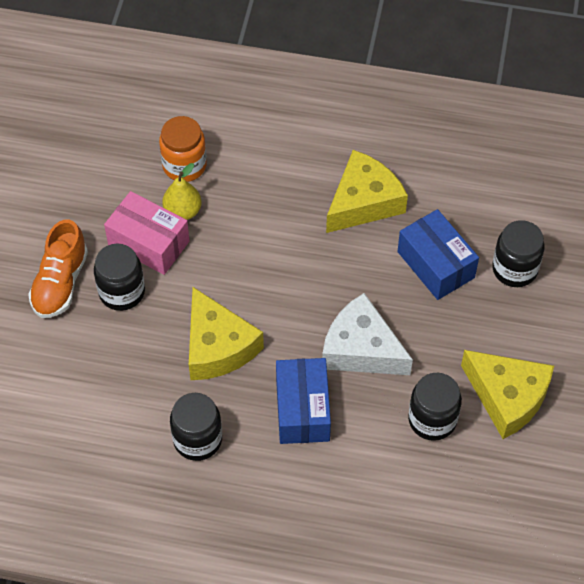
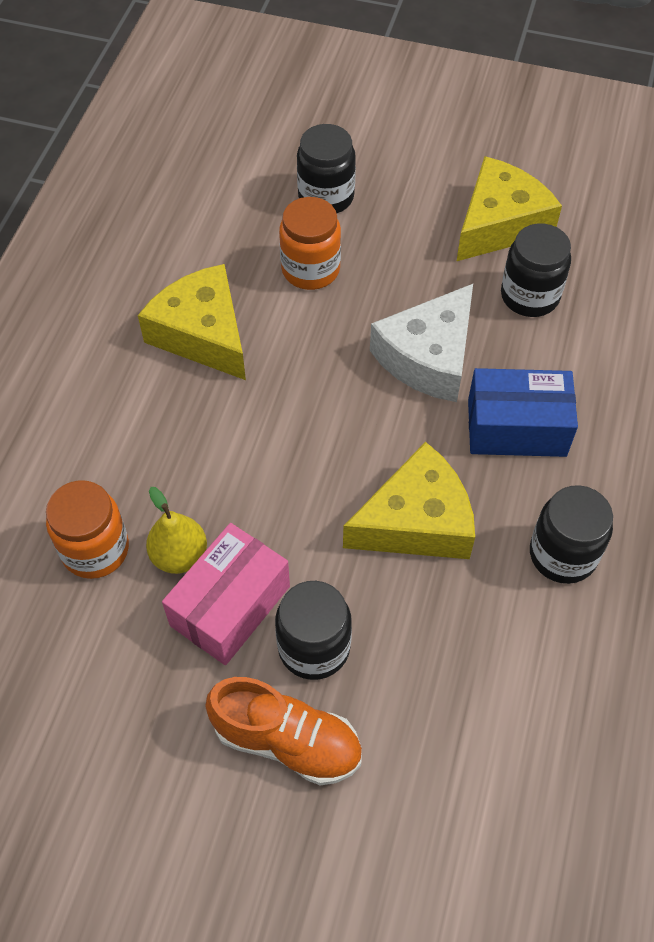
camera: 85 degrees left, 0 degrees up
blue box [397,209,479,300] -> orange jar [279,197,341,290]

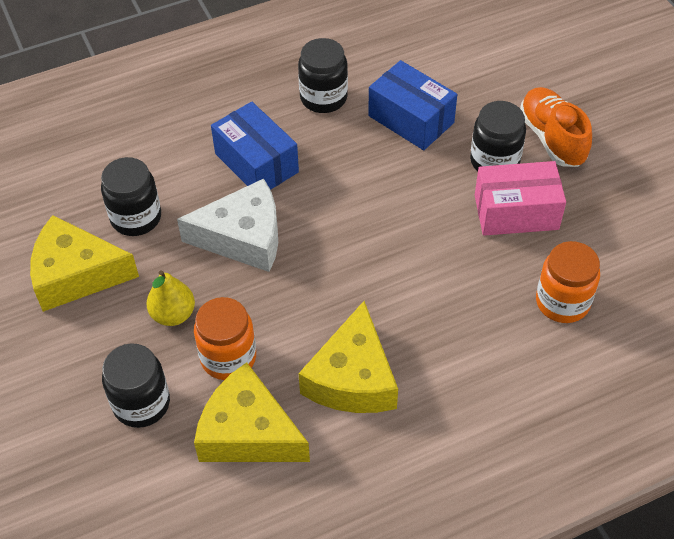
camera: 130 degrees left, 5 degrees down
yellow pear [146,487,207,574] -> yellow pear moved to [146,270,195,326]
yellow cheese [343,442,475,559] -> yellow cheese moved to [194,362,310,462]
none -> blue box [368,60,457,150]

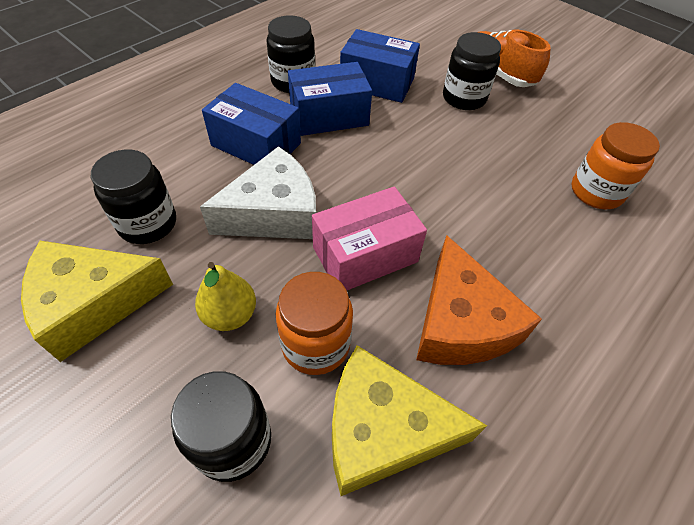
camera: 25 degrees left, 0 degrees up
yellow cheese [298,301,398,413] -> orange cheese [416,235,542,365]
pink box [475,161,566,236] -> pink box moved to [312,187,427,290]
none -> blue box [288,62,372,136]

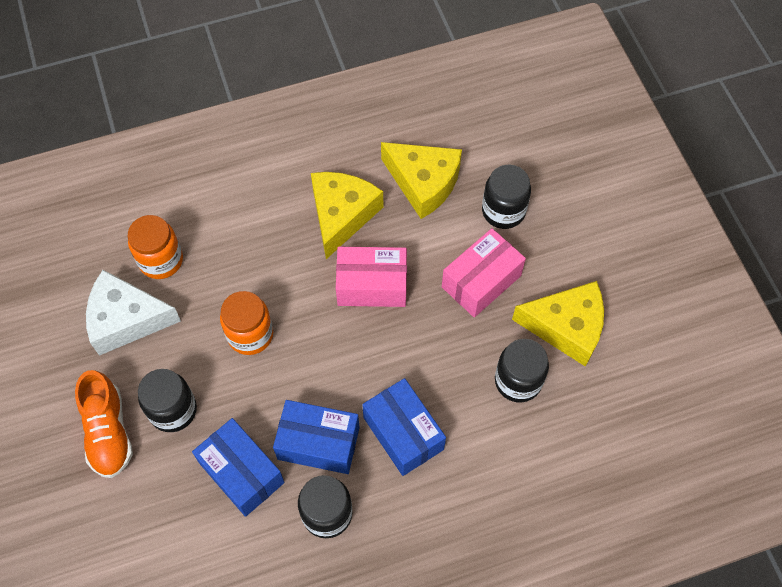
camera: 150 degrees left, 10 degrees up
yellow pear [195,262,256,331] -> pink box [442,228,526,317]
white cheese [200,146,316,239] -> white cheese moved to [86,270,181,356]
orange jar [276,272,353,375] -> orange jar moved to [220,291,273,355]
orange cheese [416,235,542,365] -> yellow cheese [311,172,383,259]

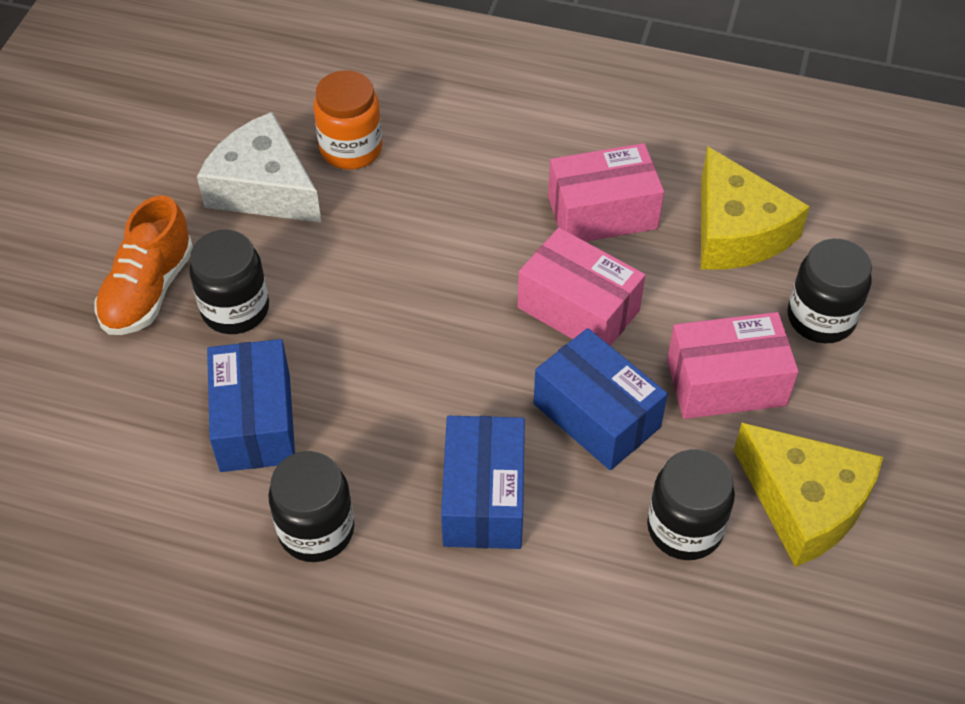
camera: 35 degrees right, 10 degrees down
orange jar [220,291,273,355] -> none
blue box [273,400,360,474] -> blue box moved to [533,328,668,470]
yellow cheese [311,172,383,259] -> pink box [548,143,664,242]

